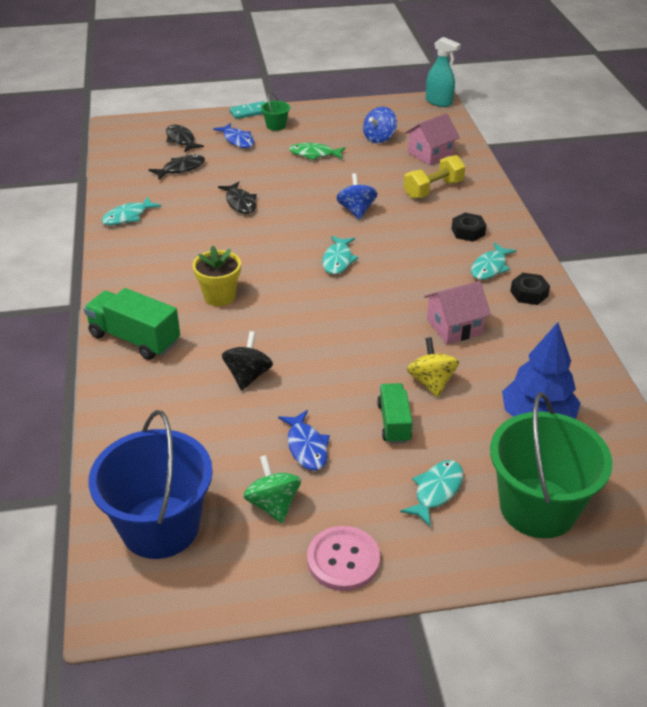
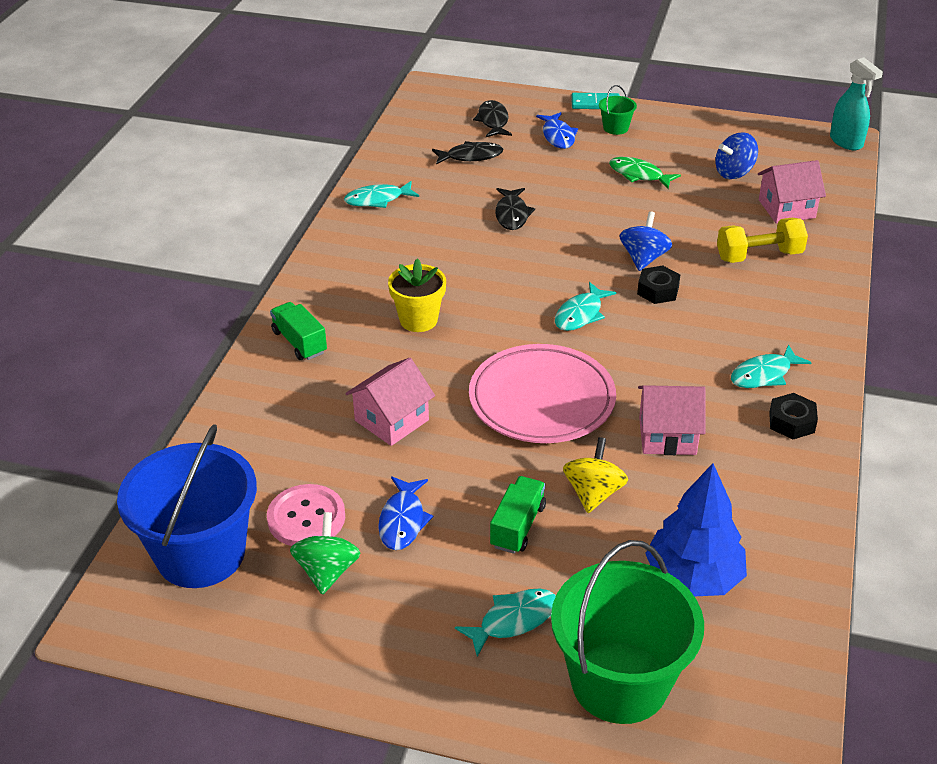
camera: 25 degrees right, 0 degrees up
green truck [84,288,180,360] -> green truck [270,302,327,360], size x0.64
black spinning top [222,331,273,390] -> pink house [345,358,435,446]
pink button [307,526,380,591] -> pink button moved to [267,484,345,546]
black nut [452,213,486,242] -> black nut moved to [637,266,680,304]
none -> pink plate [469,344,616,443]

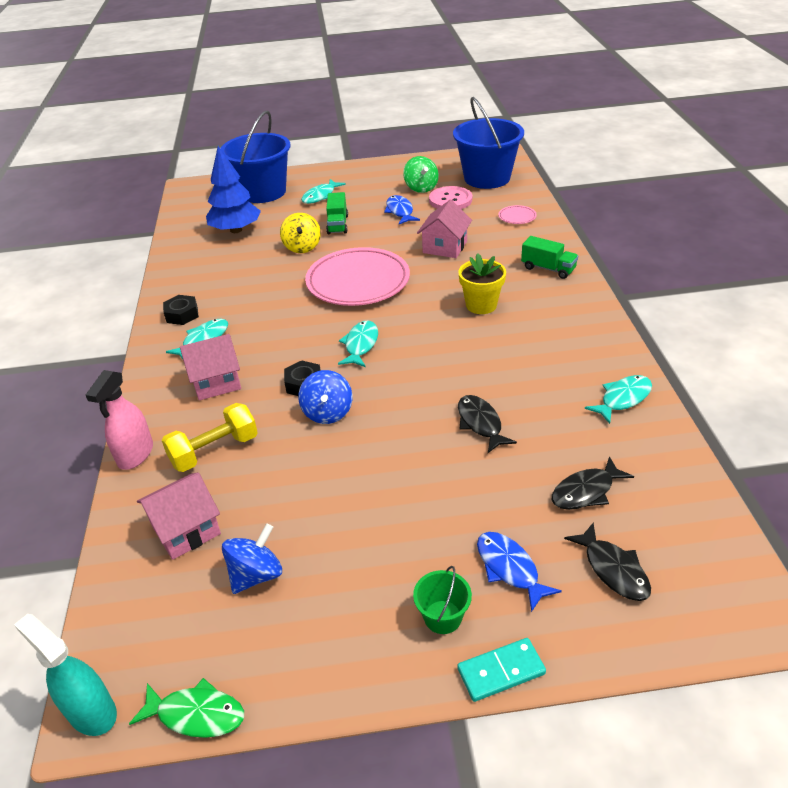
camera: 160 degrees right, 0 degrees up
green bucket [551,540,704,724] -> blue bucket [220,111,291,203]
green fish [609,157,681,189] -> green fish moved to [129,678,244,738]
pink house [638,385,705,455] -> pink house moved to [180,334,241,400]
none -> pink spray bottle [86,370,153,470]
none -> pink plate [498,205,537,224]

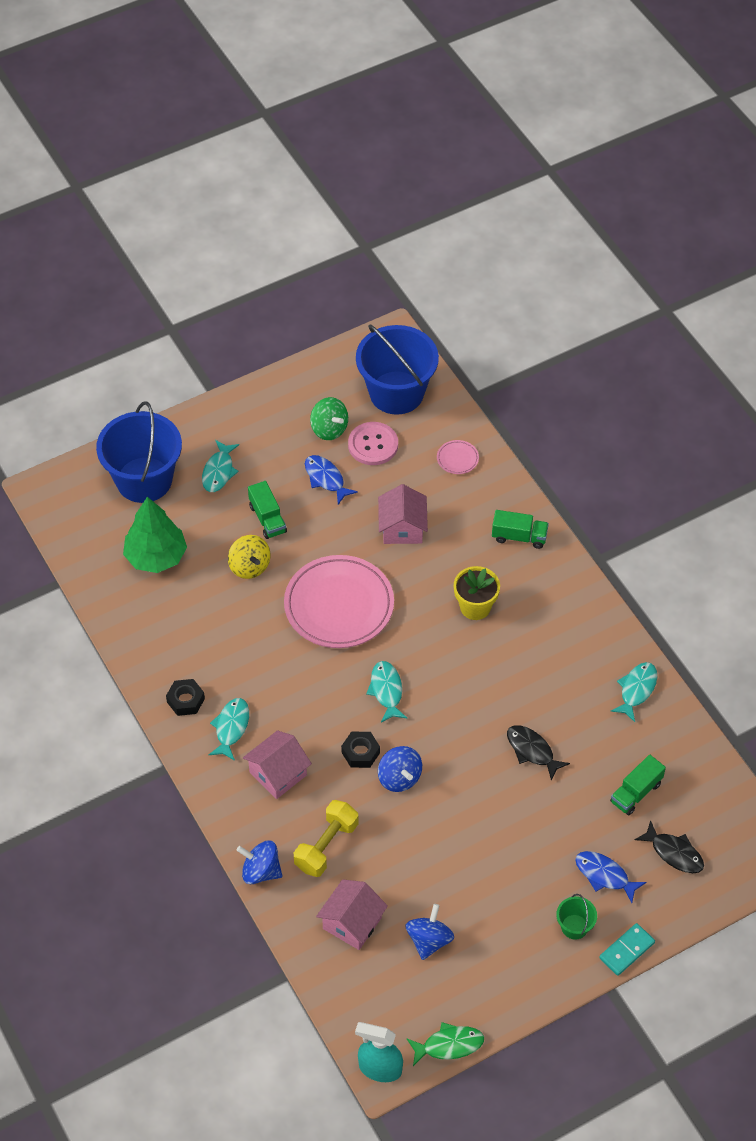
camera: 25 degrees left, 15 degrees up
pink spray bottle [86,370,153,470] -> blue spinning top [237,840,283,884]
blue tree [206,146,261,233] -> green tree [123,497,187,573]
black fish [552,456,634,510] -> green truck [610,755,666,815]

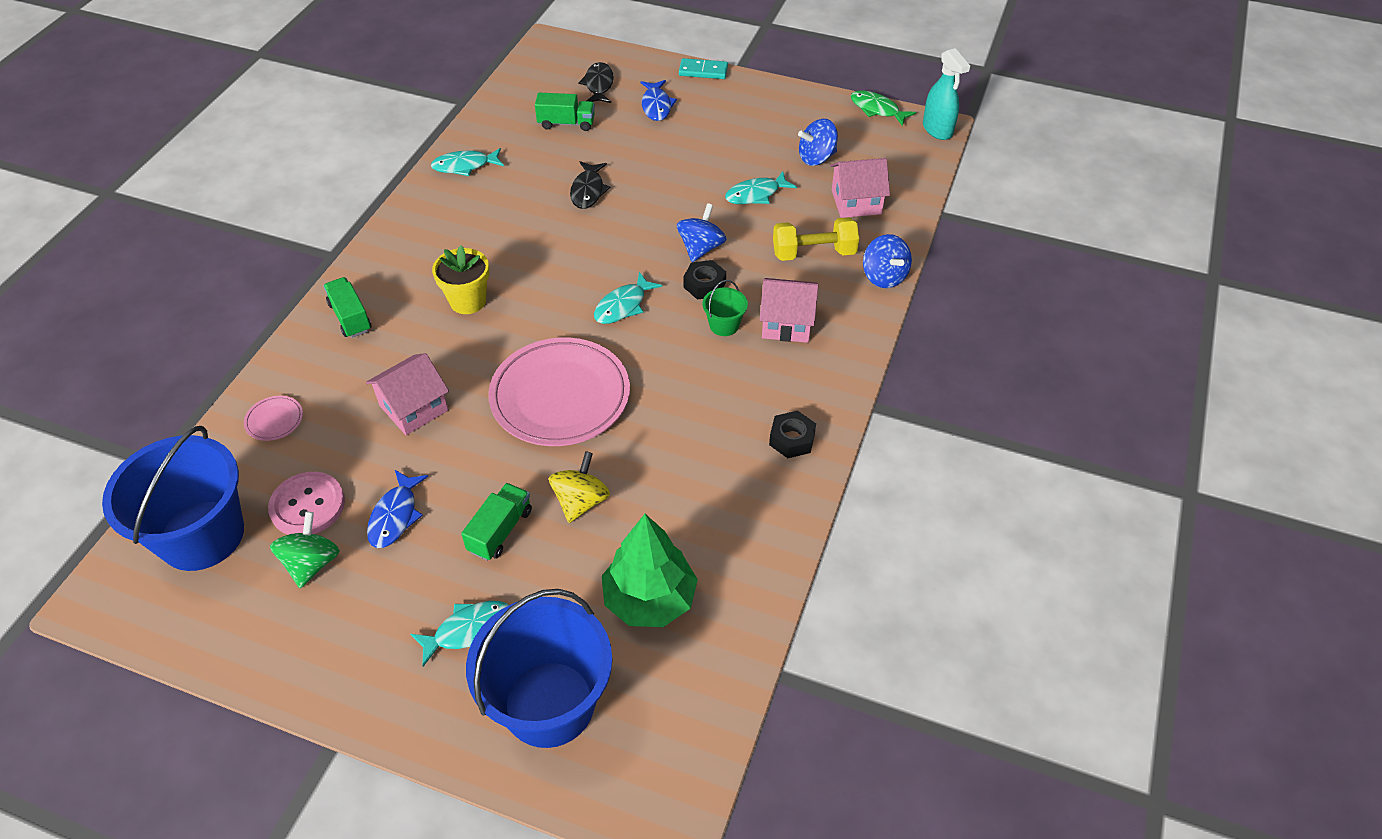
camera: 130 degrees left, 5 degrees down
turquoise fish [209,698,249,761] -> turquoise fish moved to [725,171,797,204]
green bucket [556,894,597,940] -> green bucket moved to [703,280,748,336]

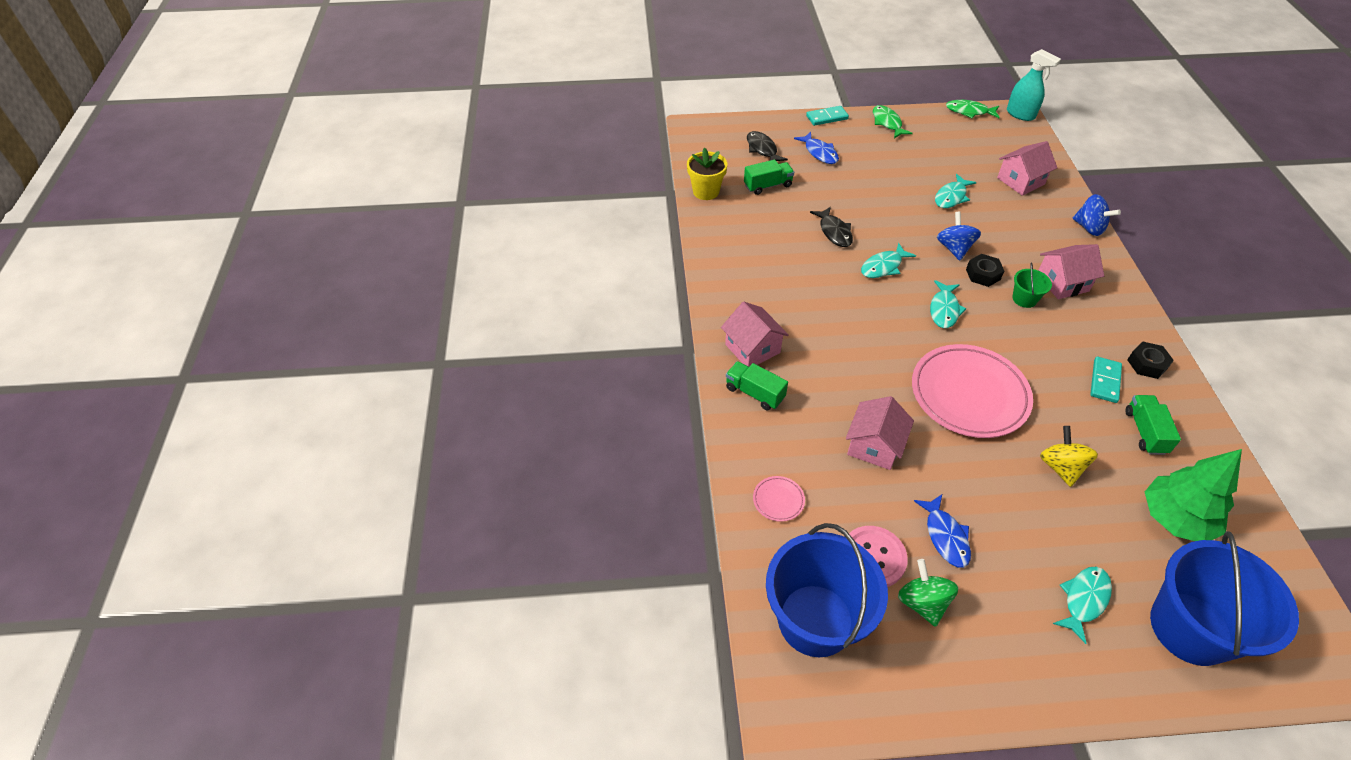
camera: 25 degrees left, 0 degrees up
turquoise fish [431,148,504,176] -> turquoise fish moved to [861,243,916,278]
yellow flower pot [432,245,489,314] -> yellow flower pot moved to [687,148,727,200]
green truck [461,483,532,561] -> green truck moved to [1125,395,1181,455]
yellow dumbbell [773,217,859,261] -> none
blue spinning top [798,119,838,166] -> none
none -> pink house [721,302,789,367]
none -> green fish [873,105,913,138]
none -> turquoise domino [1090,357,1122,403]

